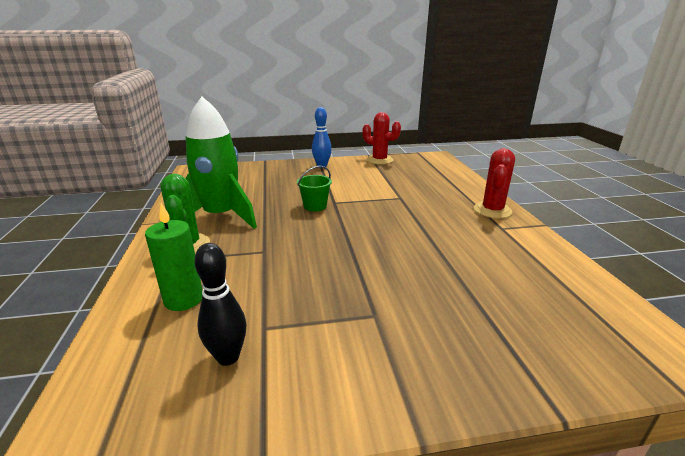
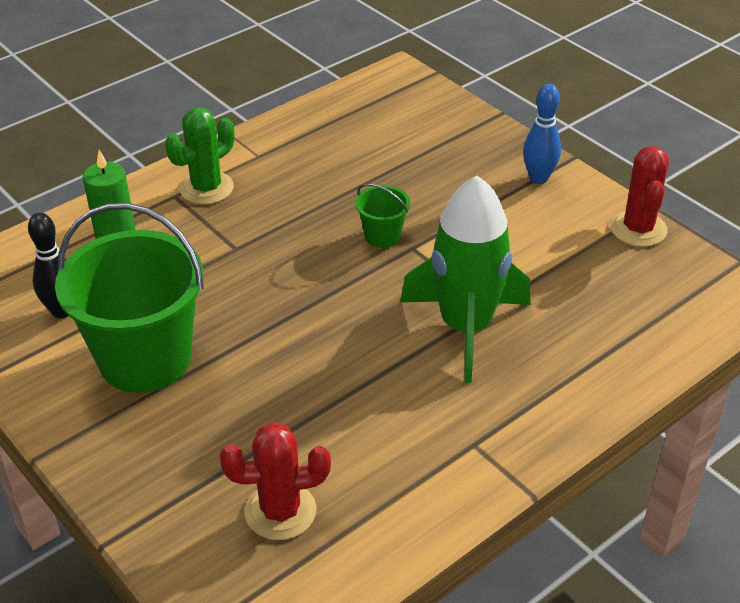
camera: 60 degrees right, 15 degrees up
green rocket [185,97,257,229] -> green rocket moved to [400,176,531,383]
red cactus [474,148,515,218] -> red cactus moved to [220,422,331,540]
none -> green bucket [55,203,204,393]

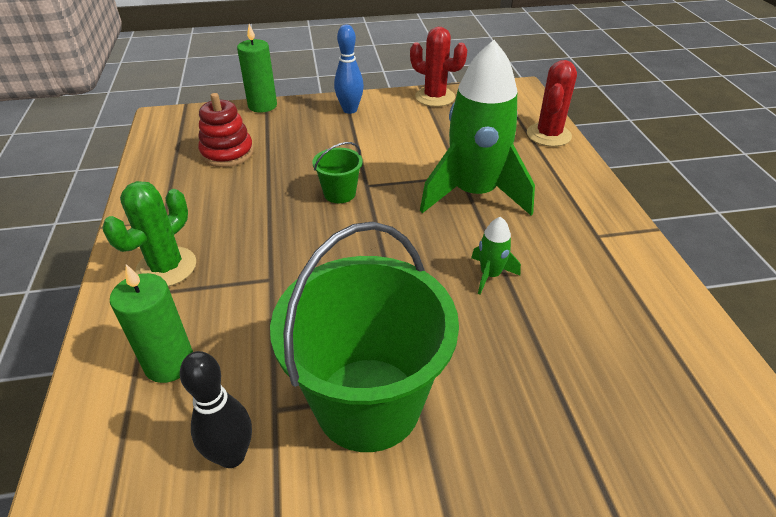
camera: 60 degrees left, 0 degrees up
green cactus [165,107,235,205] -> green cactus turned 45 degrees clockwise [103,181,196,286]
red cactus [220,422,331,540] -> red cactus moved to [527,60,577,147]
none -> red stacking toy [198,93,254,167]
none -> green candle [237,24,277,113]
none -> green rocket [471,217,521,295]

